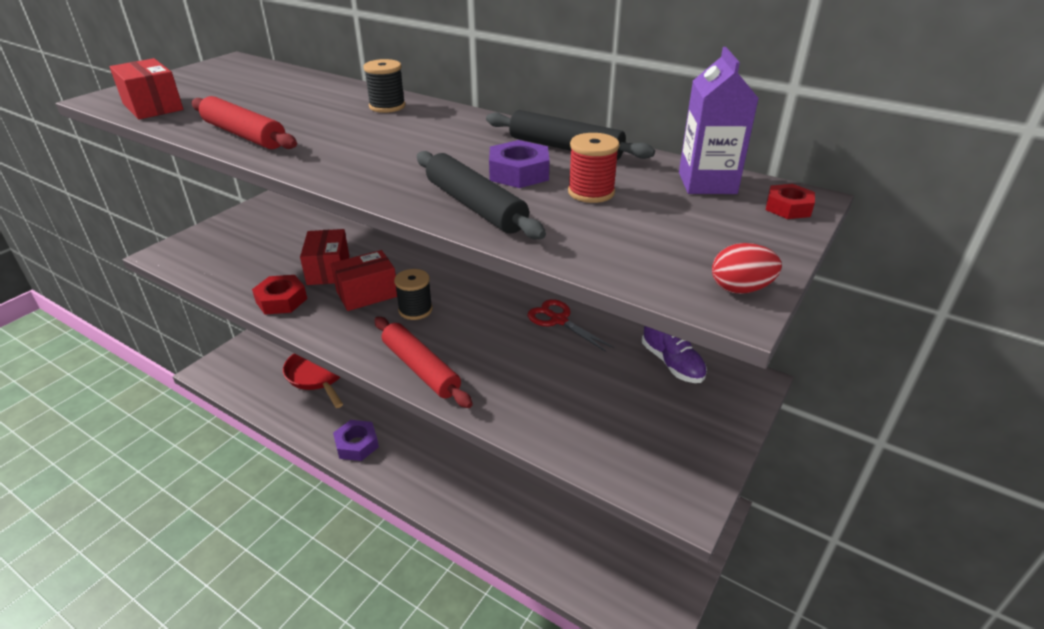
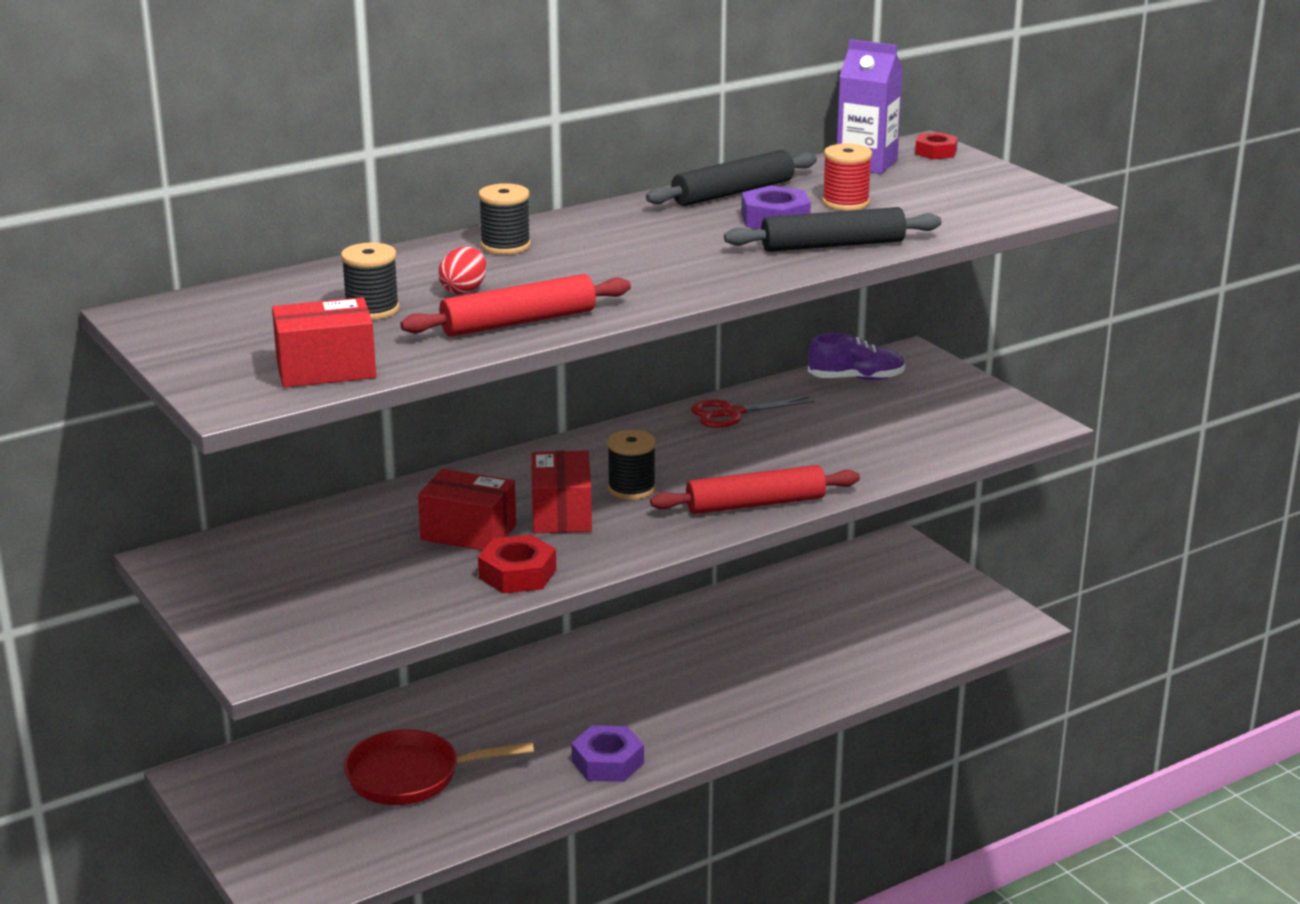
camera: 65 degrees left, 10 degrees down
red egg [712,243,782,294] -> red egg moved to [439,247,487,294]
none -> black spool [341,242,399,320]

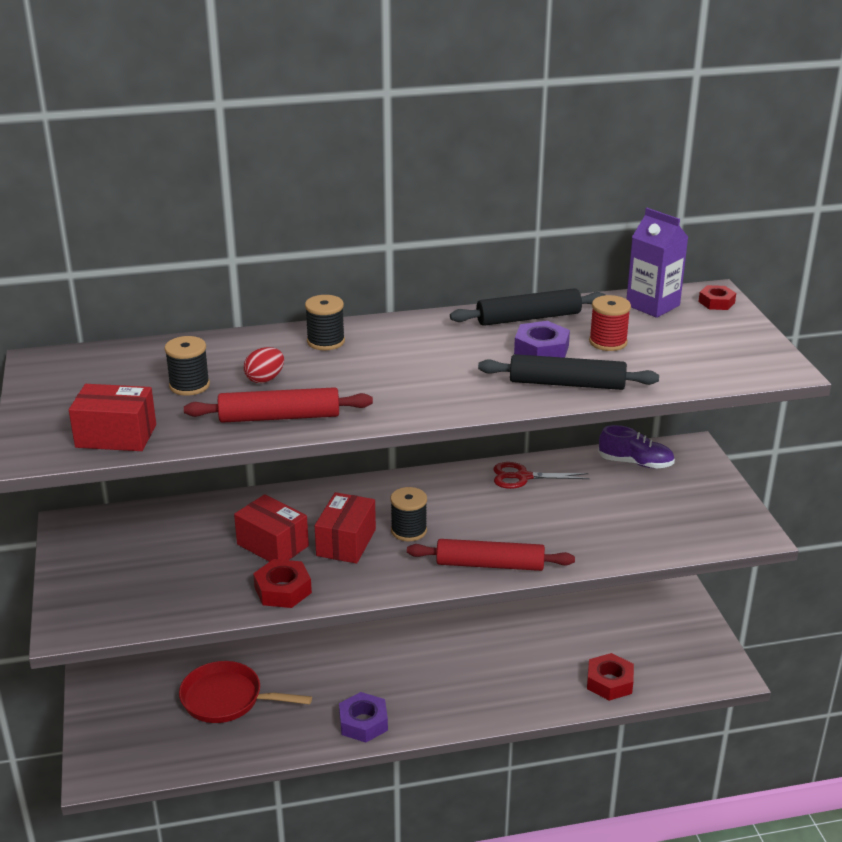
camera: 20 degrees right, 5 degrees up
none -> red nut [587,653,634,701]

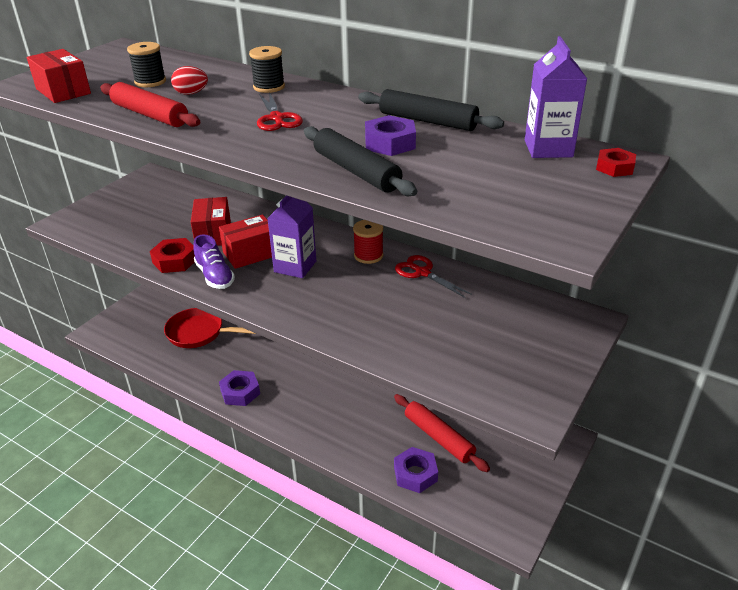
camera: 45 degrees right, 5 degrees up
red pan [179,661,312,723] -> red pan turned 45 degrees counterclockwise [164,308,256,348]
black spool [390,487,427,541] -> purple carton [267,195,316,278]
red rolling pin [407,539,575,571] -> red rolling pin moved to [394,394,490,472]
red nut [587,653,634,701] -> purple nut [394,447,438,493]
red spool [589,295,631,351] -> red spool moved to [353,220,383,264]
purple shoe [598,425,675,468] -> purple shoe moved to [193,235,235,289]
none -> red scissors [257,92,303,131]

